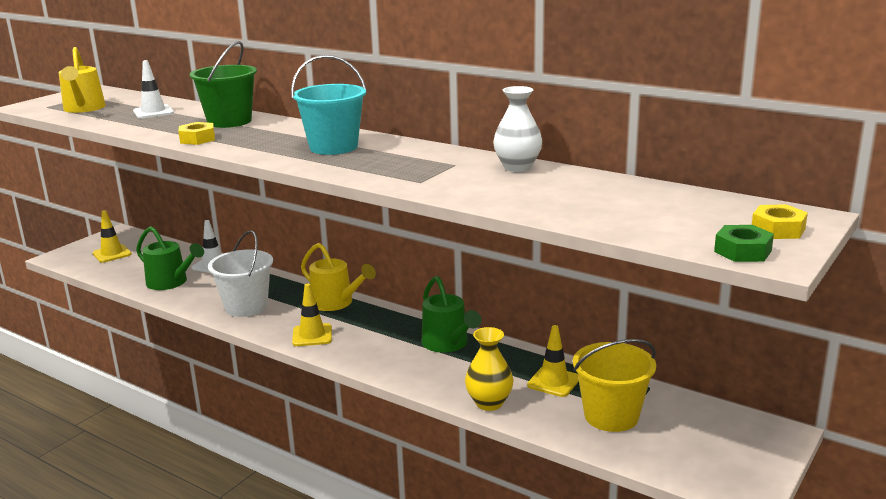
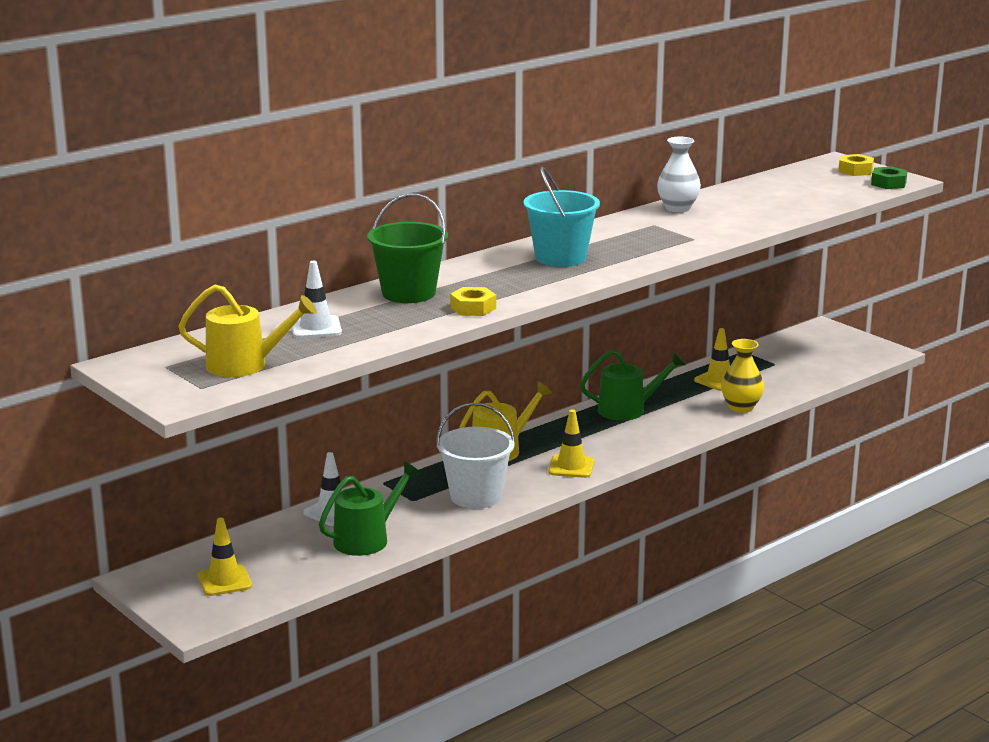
camera: 75 degrees left, 0 degrees up
yellow bucket [573,339,656,432] -> none

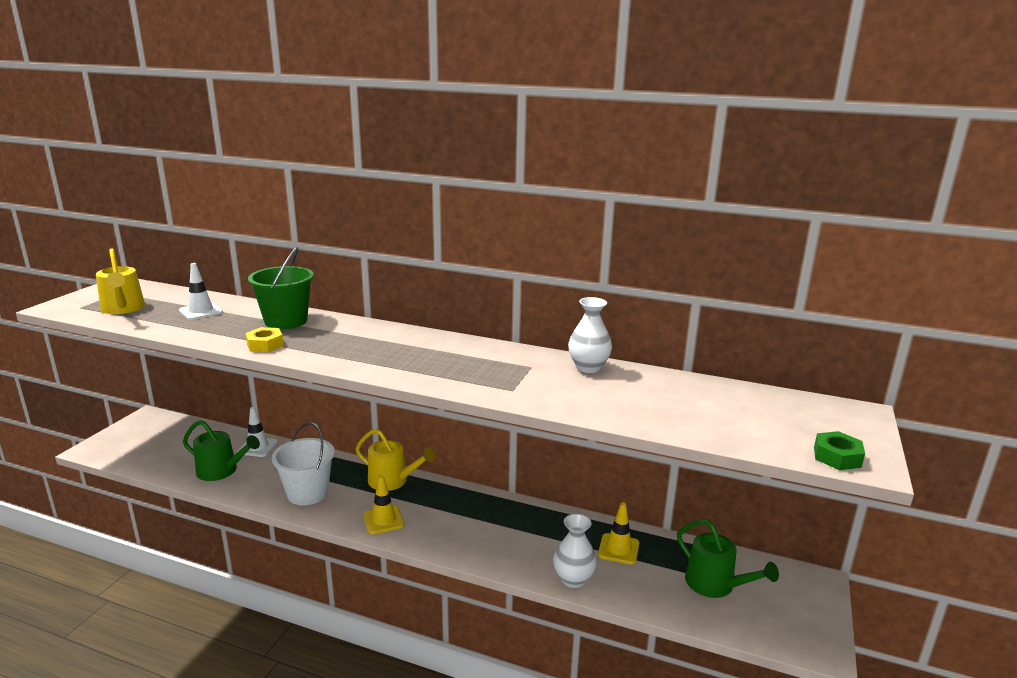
camera: 60 degrees right, 0 degrees up
yellow traffic cone [198,518,252,596] -> none
turquoise bucket [523,167,600,267] -> none
green watering can [580,350,686,421] -> green watering can moved to [677,520,779,598]
yellow vase [721,339,764,413] -> white vase [553,514,597,588]
yellow nut [839,154,874,176] -> none

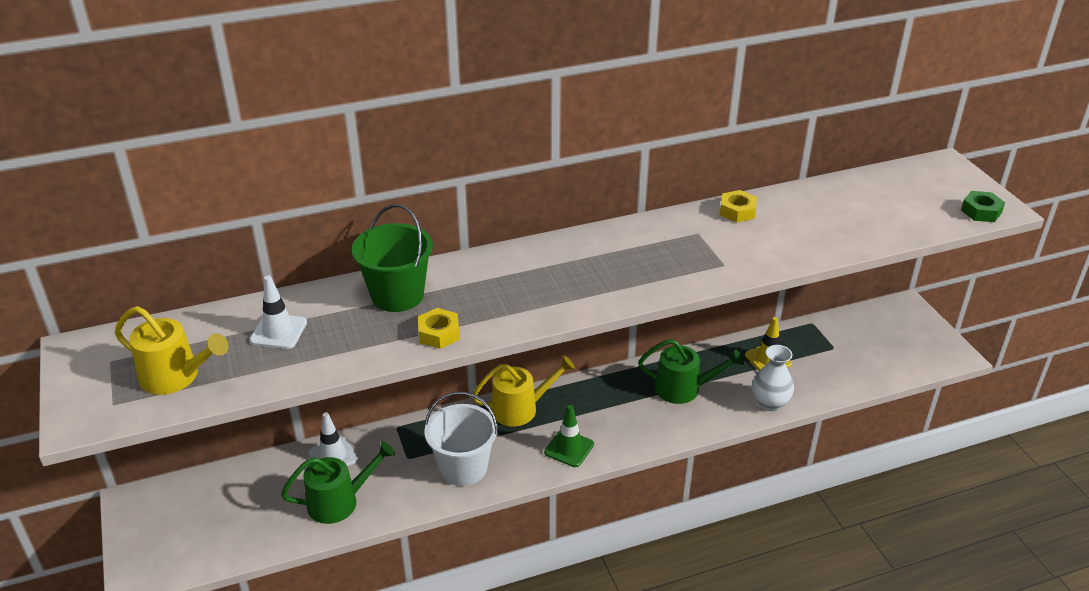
camera: 40 degrees left, 15 degrees up
yellow traffic cone [363,475,404,534] -> green traffic cone [544,405,594,467]
white vase [568,297,612,373] -> yellow nut [720,190,757,223]
green watering can [677,520,779,598] -> green watering can moved to [638,339,744,404]

